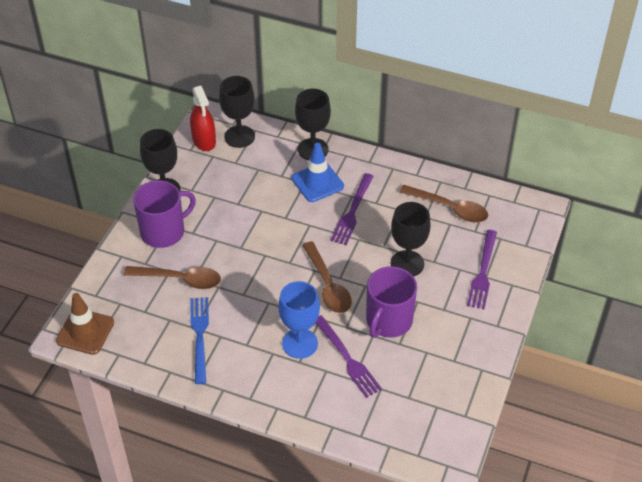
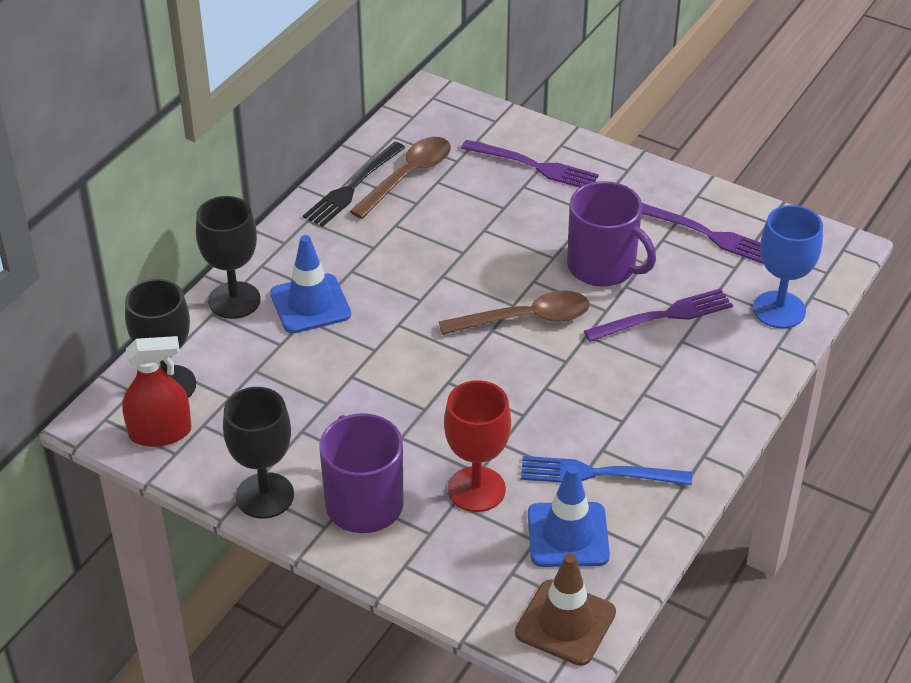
camera: 80 degrees left, 5 degrees down
brown spoon [124,266,221,289] -> red goblet [444,380,511,512]
blue goblet [278,281,320,359] -> blue goblet moved to [753,205,823,328]
purple fork [331,173,374,245] -> purple fork moved to [642,203,763,264]
black goblet [390,202,431,277] -> none
none -> black fork [303,142,406,227]
none -> blue traffic cone [528,465,610,567]

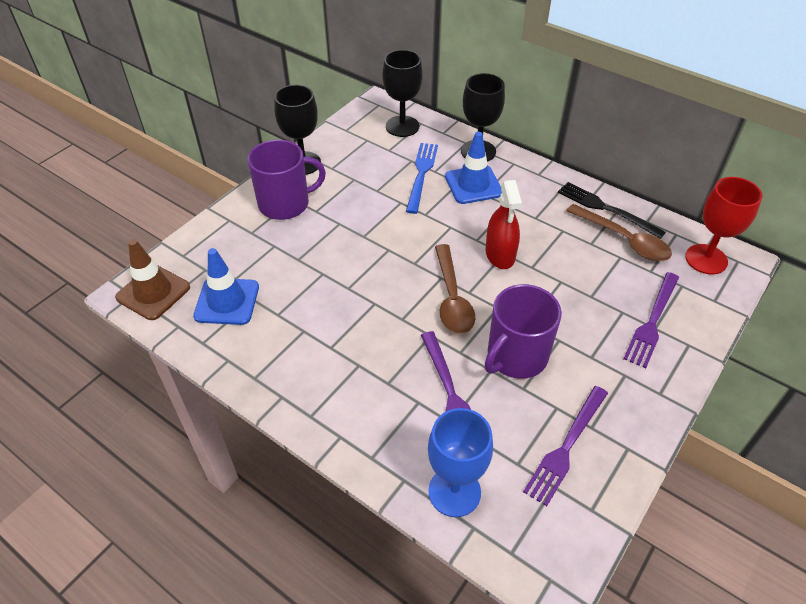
camera: 95 degrees right, 5 degrees up
red spray bottle [122,336,191,447] -> red spray bottle moved to [485,180,522,269]
red goblet [444,380,511,512] -> red goblet moved to [685,177,763,275]
blue fork [521,456,692,485] -> blue fork moved to [406,143,438,214]

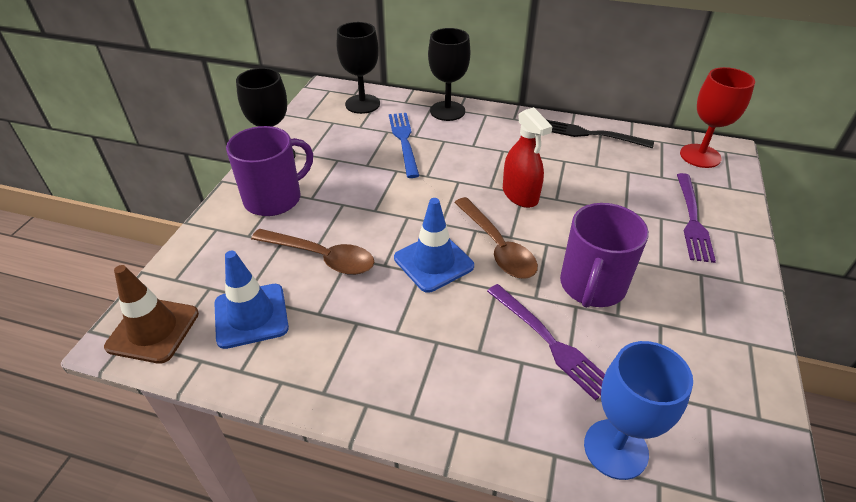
camera: 20 degrees left, 5 degrees down
blue traffic cone [445,132,502,204] -> blue traffic cone moved to [394,198,474,293]
purple fork [523,386,608,506] -> none
brown spoon [566,204,672,261] -> brown spoon moved to [251,229,374,275]

